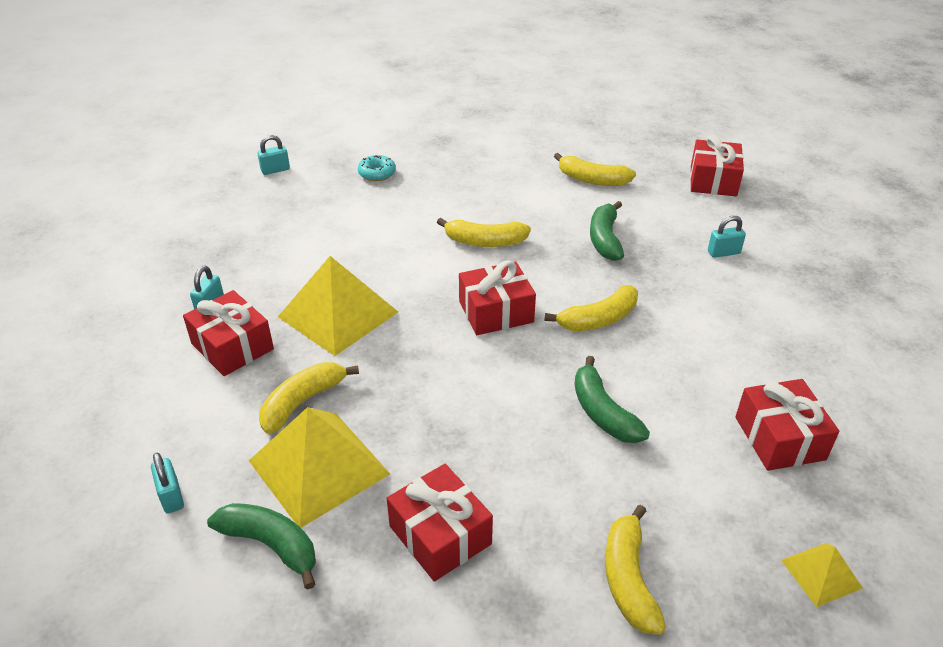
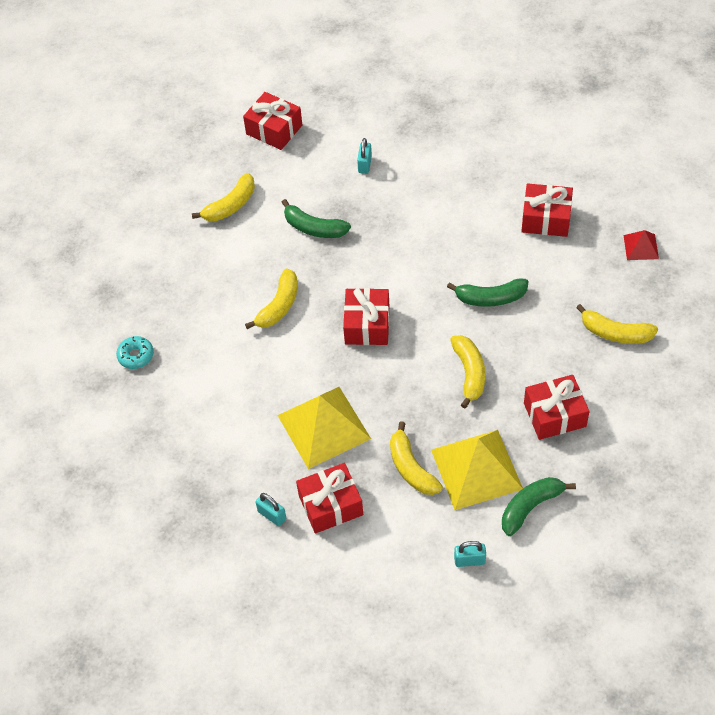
camera: 65 degrees left, 15 degrees up
turquoise padlock [257,135,290,175] -> none
yellow banana [545,285,638,331] -> yellow banana moved to [450,335,485,409]
yellow pyramid [781,543,863,607] -> red pyramid [624,230,659,260]

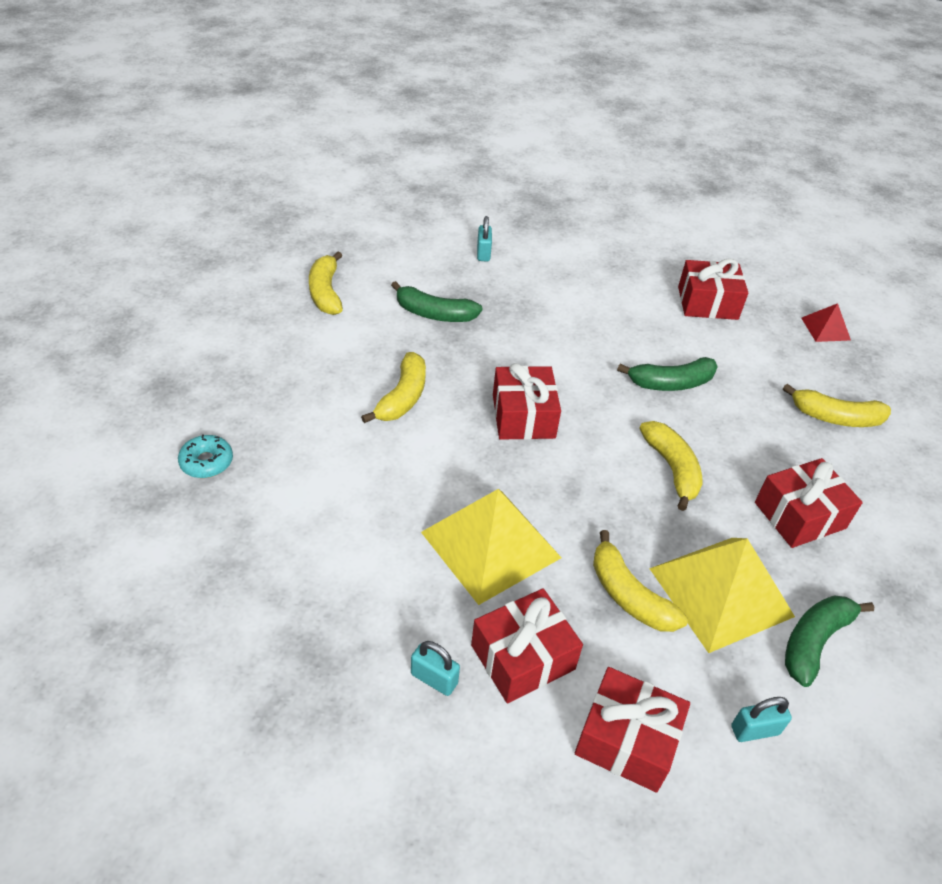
camera: 15 degrees left, 10 degrees down
yellow banana [192,173,255,221] -> yellow banana turned 135 degrees clockwise [309,251,343,315]
red gift [243,92,302,150] -> red gift moved to [575,667,690,793]

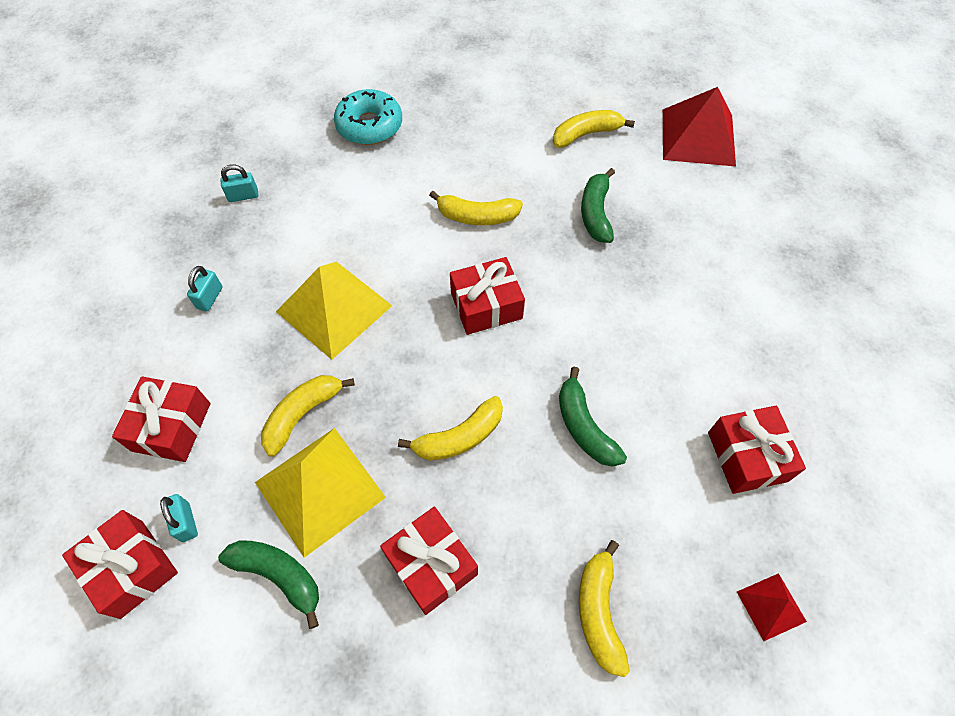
camera: 80 degrees right, 15 degrees up
turquoise donut [178,434,233,478] -> turquoise donut [334,89,402,145], size x1.75
red gift [471,588,583,704] -> red gift moved to [62,510,178,619]
turquoise padlock [477,216,492,262] -> turquoise padlock moved to [220,164,258,202]
none -> red pyramid [663,87,736,167]

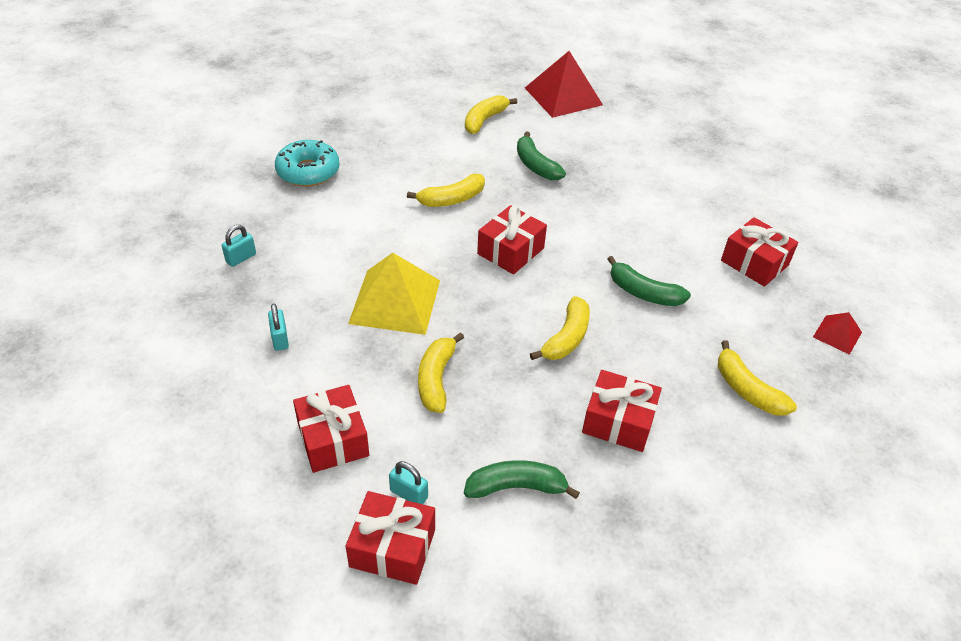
camera: 35 degrees left, 15 degrees down
yellow pyramid [255,428,386,558] -> none

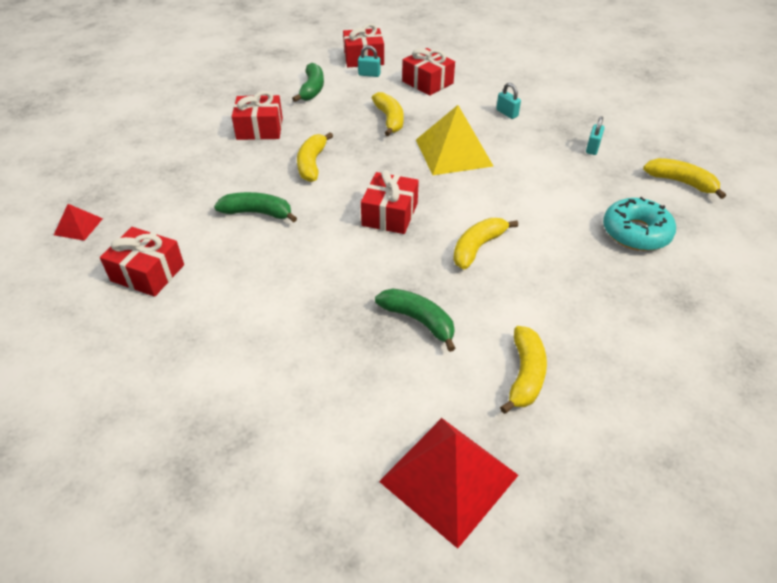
camera: 160 degrees right, 0 degrees up
green banana [464,460,580,499] -> green banana turned 60 degrees counterclockwise [292,63,324,102]
yellow banana [718,340,797,416] -> yellow banana moved to [643,158,726,199]

